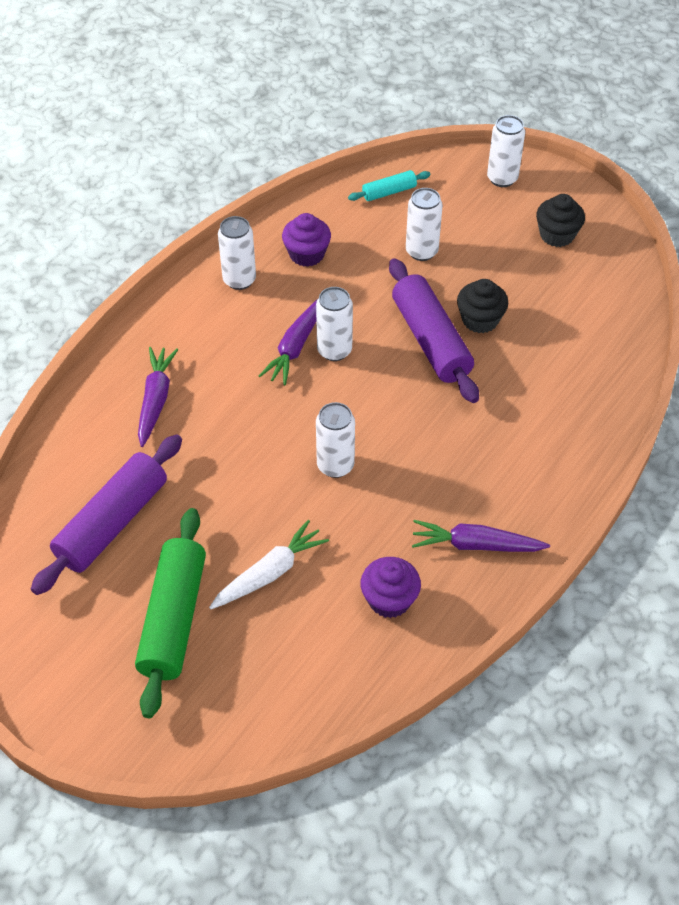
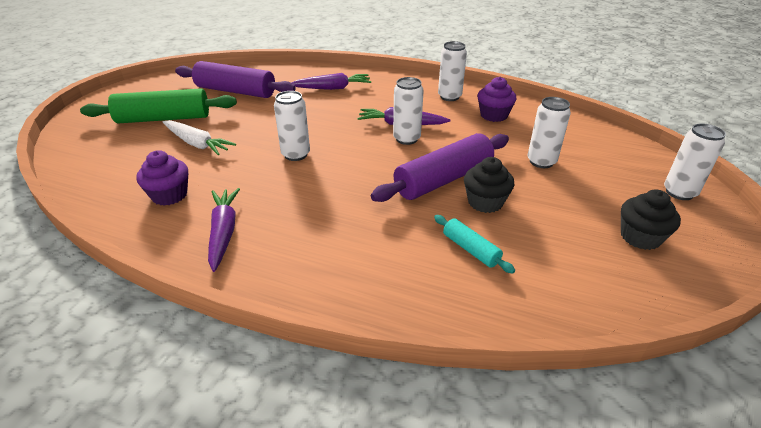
camera: 75 degrees right, 15 degrees down
turquoise rolling pin [348,170,431,201] -> turquoise rolling pin moved to [434,215,515,274]

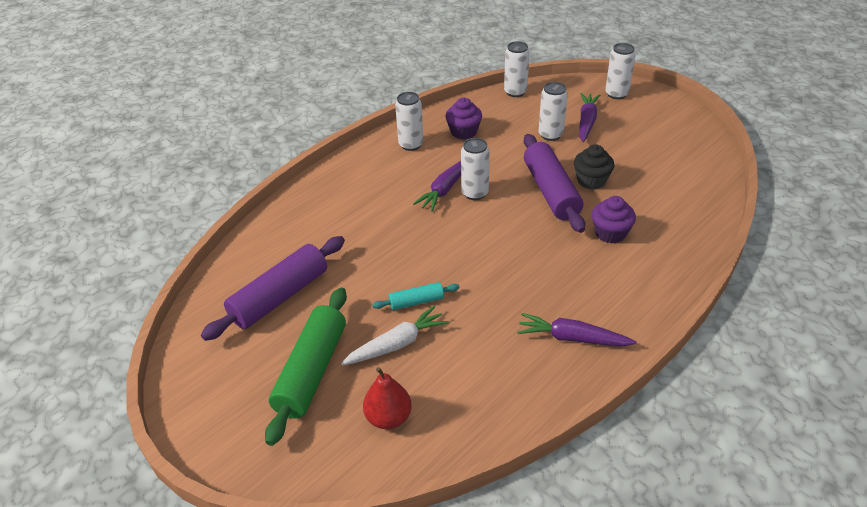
camera: 65 degrees left, 5 degrees up
purple cupcake [136,150,188,206] -> purple cupcake moved to [592,196,636,243]
white can [274,91,310,161] -> white can moved to [504,41,530,97]
purple carrot [291,73,371,90] -> purple carrot moved to [579,93,600,142]
turquoise rolling pin [434,215,515,274] -> turquoise rolling pin moved to [372,282,460,310]
black cupcake [621,189,681,250] -> none
none -> red pear [363,367,412,429]

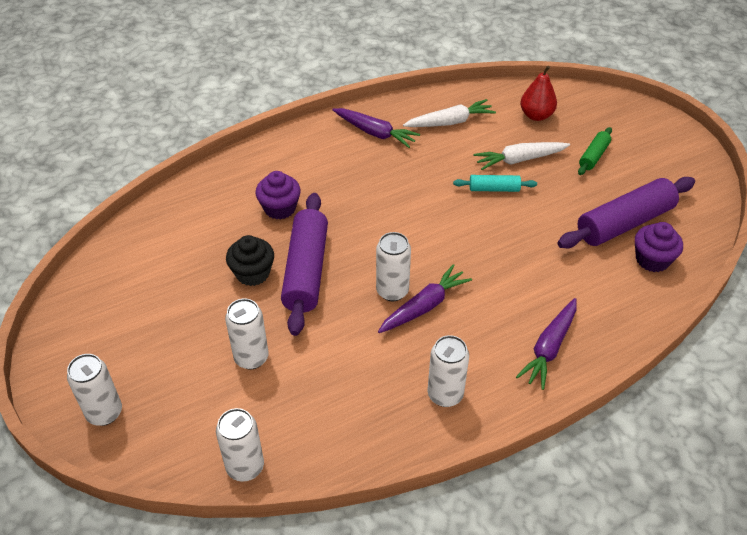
camera: 165 degrees left, 5 degrees up
green rolling pin [265,288,347,446] -> green rolling pin [578,127,612,175], size x0.50
purple cupcake [445,98,482,140] -> purple cupcake moved to [635,222,683,272]
purple carrot [579,93,600,142] -> purple carrot moved to [516,298,577,390]
none -> white carrot [403,99,496,127]

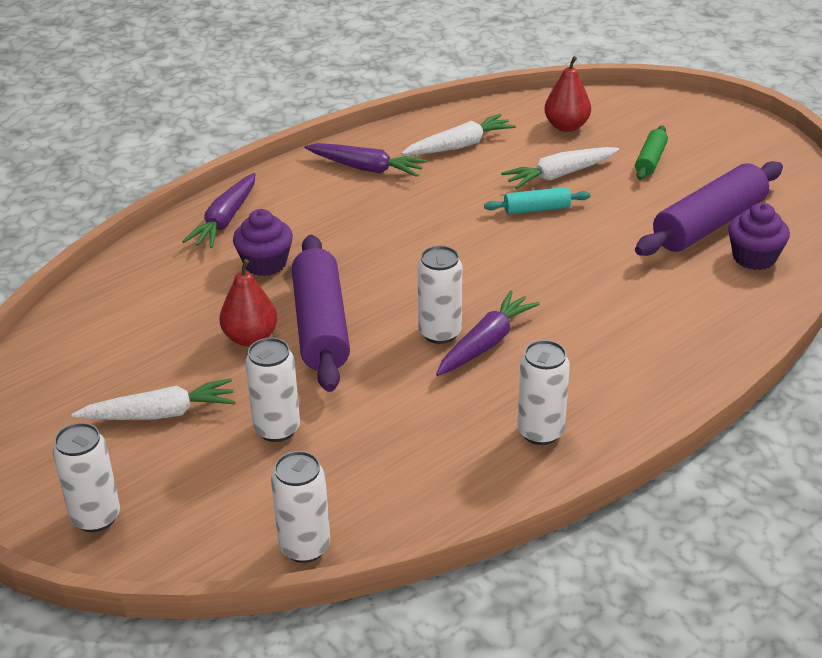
camera: 10 degrees left, 10 degrees down
black cupcake [226,235,274,286] -> red pear [220,259,277,346]
purple carrot [516,298,577,390] -> purple carrot moved to [182,173,255,248]
none -> white carrot [72,378,236,420]

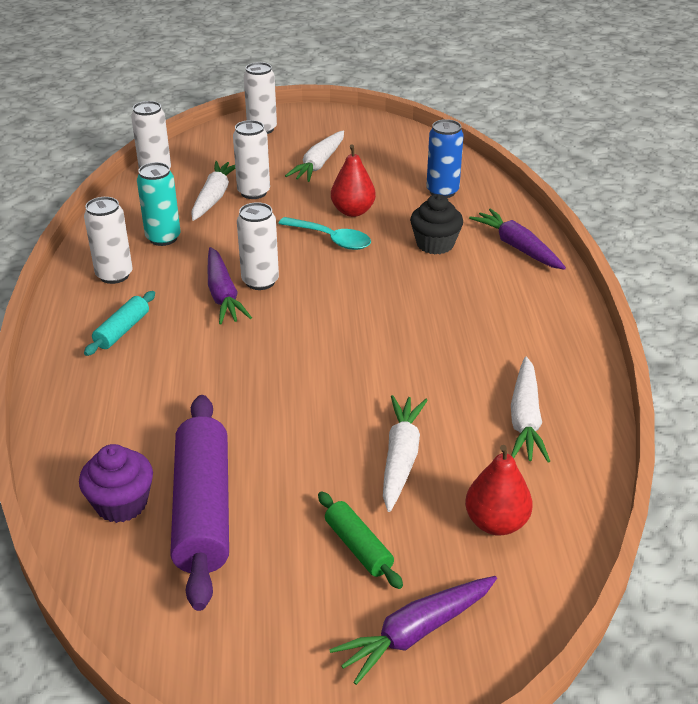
camera: 125 degrees right, 0 degrees up
purple cupcake [233,209,293,276] -> black cupcake [410,194,463,254]
purple rolling pin [292,235,350,392] -> turquoise spoon [278,217,371,250]
purple carrot [304,143,427,177] -> purple carrot moved to [329,576,497,685]
turquoise rolling pin [484,187,591,214] -> turquoise rolling pin moved to [84,291,155,356]
none -> turquoise can [137,162,181,246]
none -> white carrot [191,161,235,221]
none -> blue can [426,119,464,198]

